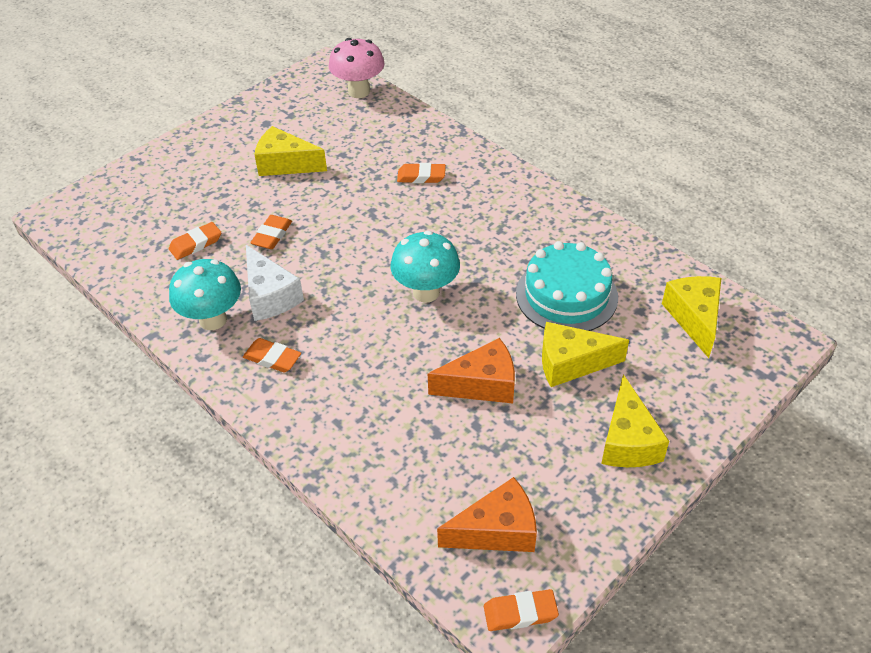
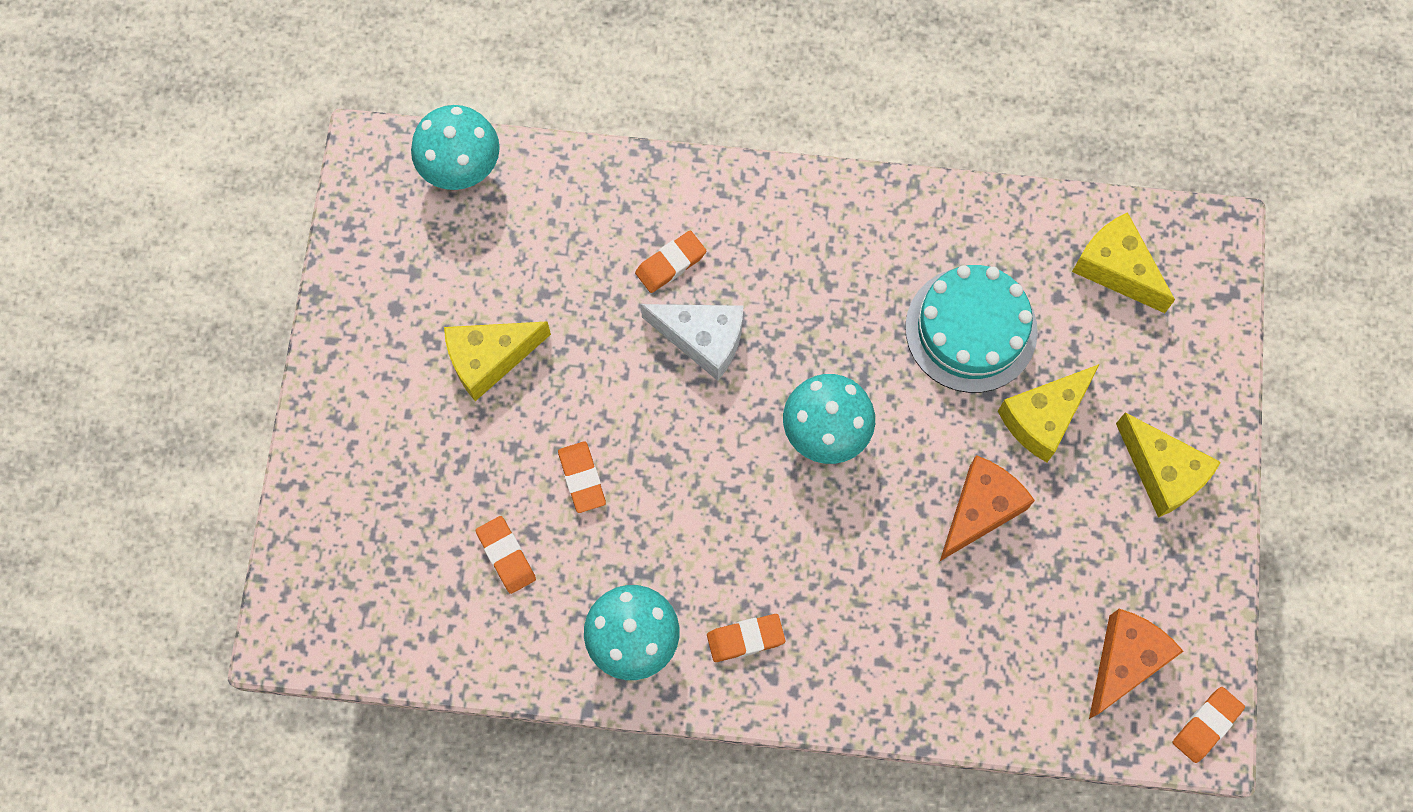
camera: 40 degrees left, 25 degrees up
orange eraser [169,222,221,260] -> orange eraser turned 45 degrees counterclockwise [476,516,536,594]
white cheese [246,245,304,321] -> white cheese moved to [641,304,744,381]
pink mushroom [329,38,384,98] -> turquoise mushroom [411,105,500,190]

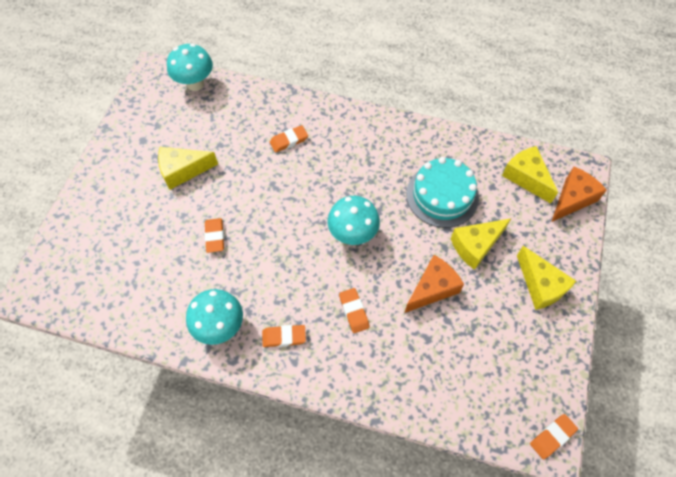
camera: 10 degrees right, 10 degrees down
orange eraser [476,516,536,594] -> orange eraser moved to [339,288,370,333]
white cheese [641,304,744,381] -> none
orange cheese [1089,609,1184,719] -> orange cheese moved to [551,167,607,222]

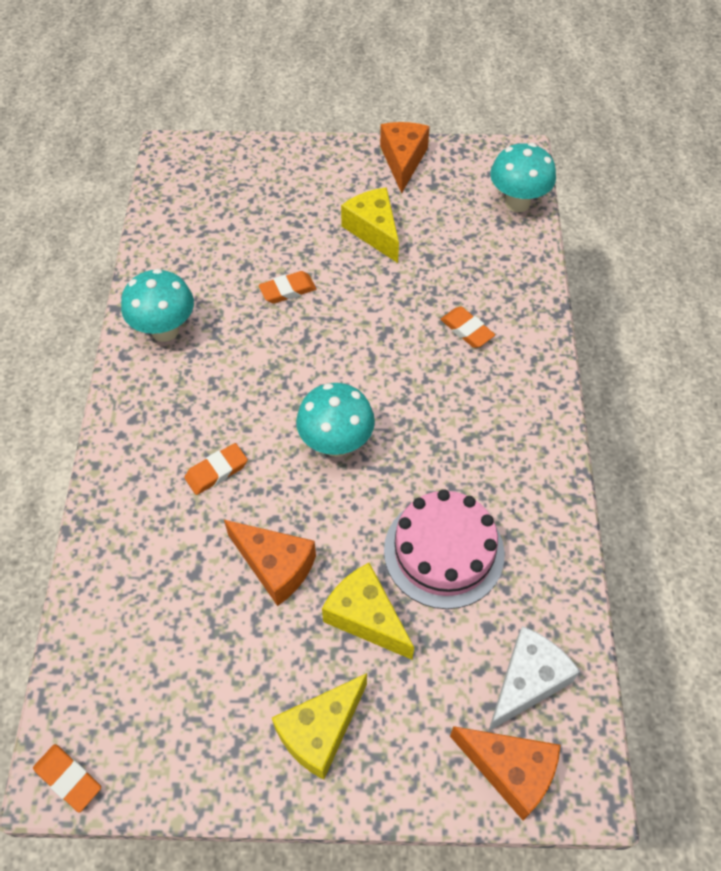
camera: 75 degrees right, 5 degrees down
orange eraser [262,325,306,347] -> none
turquoise cake [406,157,479,228] -> pink cake [384,489,505,609]
yellow cheese [502,146,558,203] -> white cheese [488,626,580,732]
none -> orange cheese [380,122,430,194]

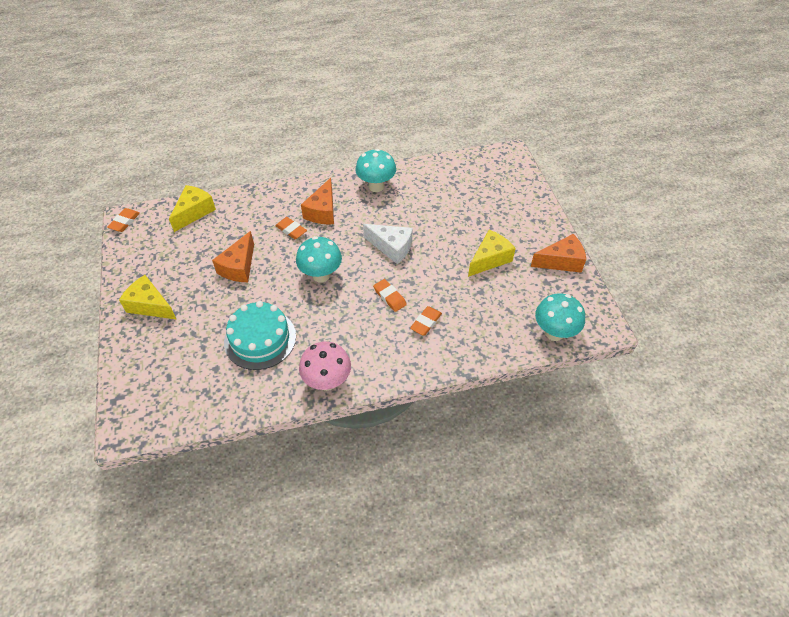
camera: 75 degrees right, 5 degrees down
orange eraser [259,271,316,304] -> orange eraser moved to [373,279,407,312]
yellow cheese [322,563,414,660] -> yellow cheese moved to [169,185,216,232]
pink cake [384,489,505,609] -> turquoise cake [224,301,296,370]
orange cheese [450,726,561,820] -> orange cheese moved to [301,178,334,224]
white cheese [488,626,580,732] -> white cheese moved to [363,224,413,264]
none -> pink mushroom [299,341,351,391]

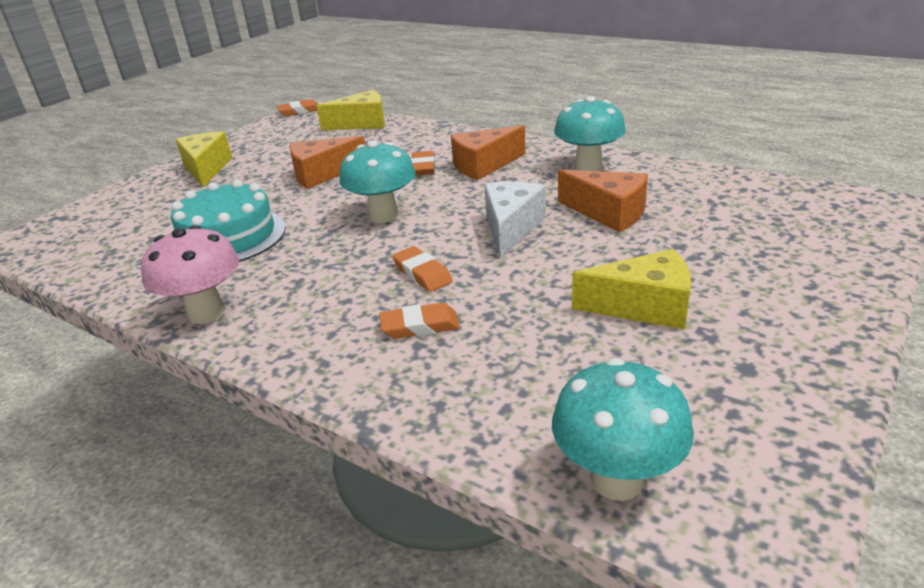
camera: 50 degrees right, 20 degrees down
white cheese [363,224,413,264] -> white cheese turned 150 degrees counterclockwise [484,182,546,259]
orange eraser [373,279,407,312] -> orange eraser turned 45 degrees counterclockwise [392,246,453,292]
orange cheese [530,234,586,273] -> orange cheese moved to [558,170,648,232]

